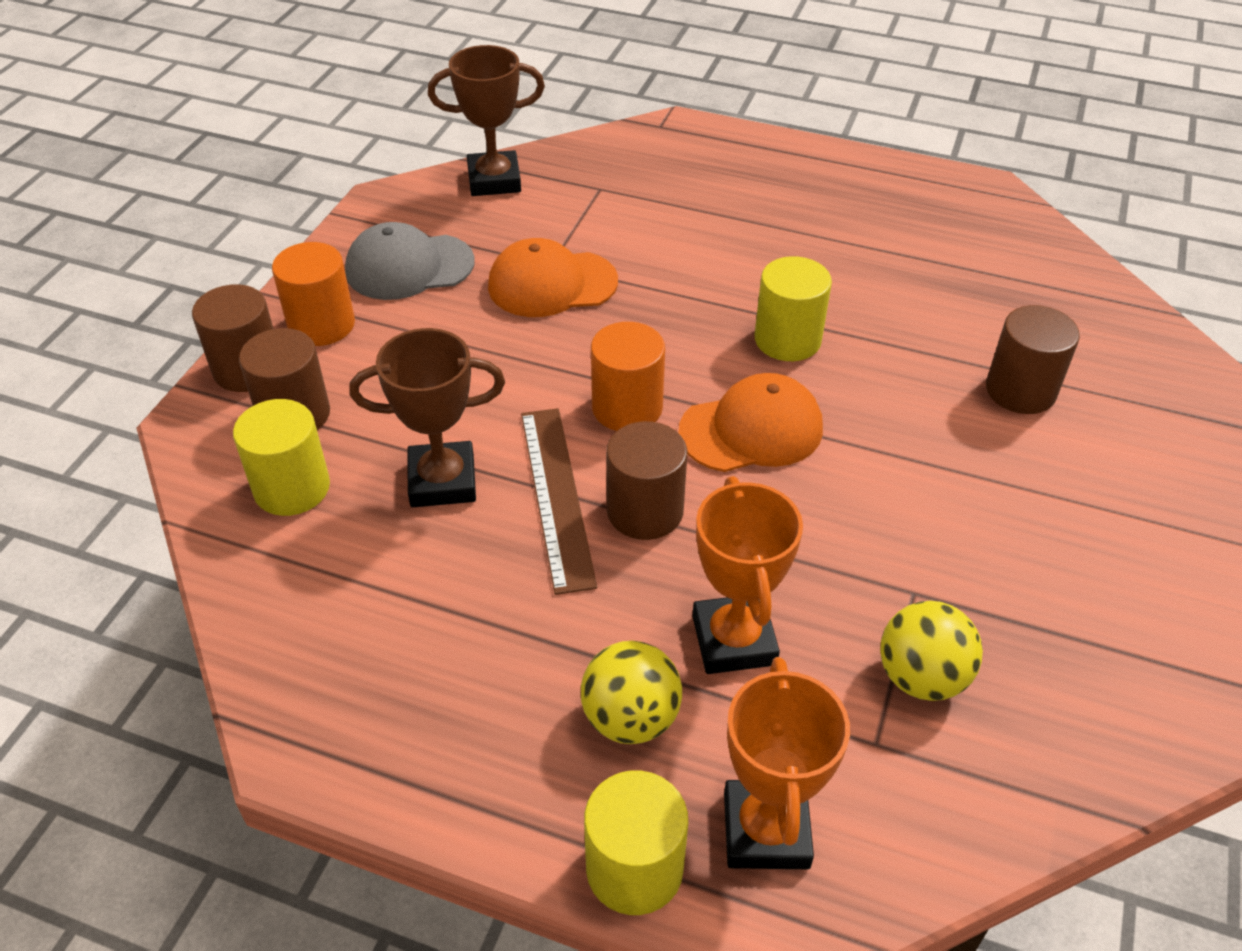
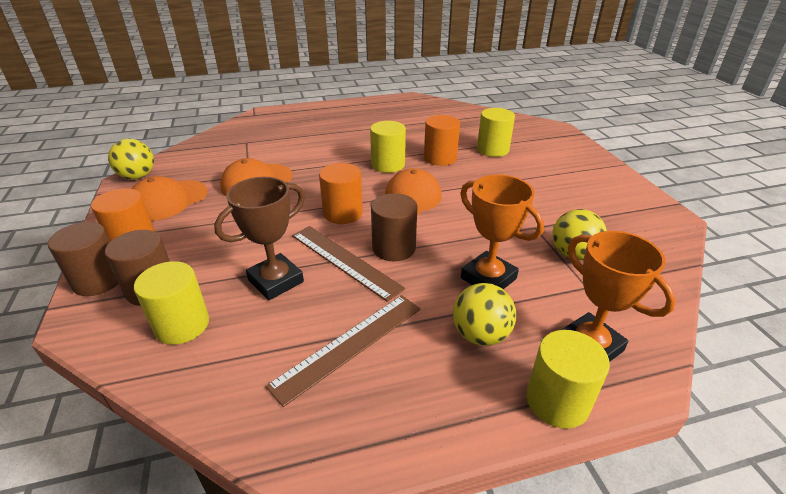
camera: 35 degrees left, 10 degrees down
grey cap [345,222,475,300] -> orange cap [132,176,208,221]
brown trophy [428,45,545,196] -> none
brown cylinder [986,305,1080,414] -> yellow cylinder [477,108,515,157]
none -> yellow ball [108,139,154,179]
none -> brown ruler [265,295,421,407]
none -> orange cylinder [424,115,460,166]

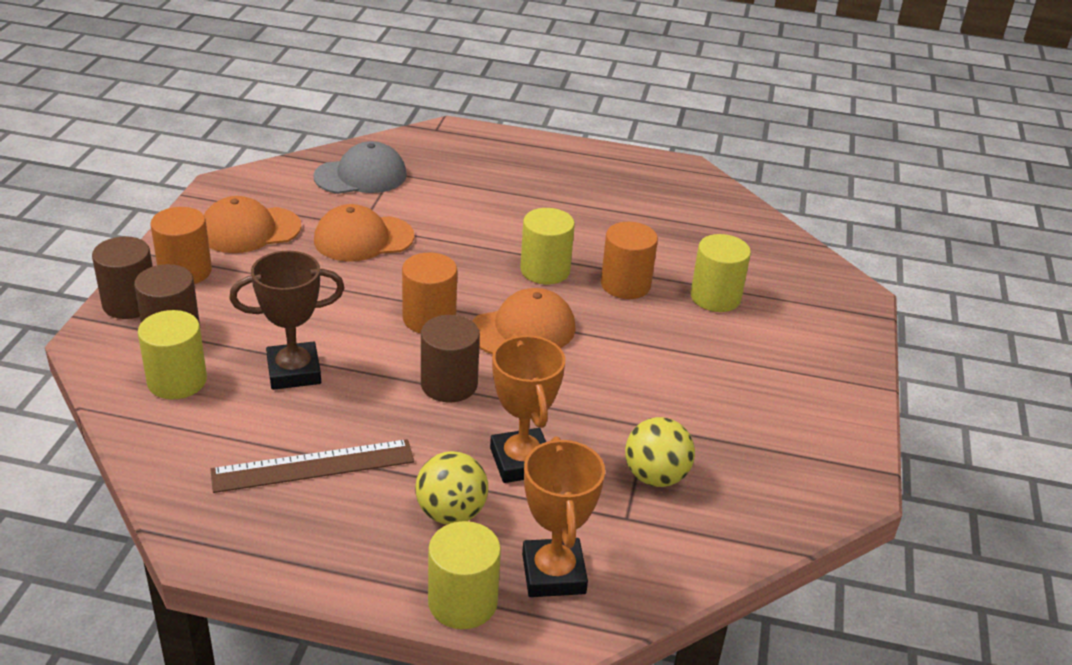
camera: 25 degrees right, 0 degrees up
yellow ball [108,139,154,179] -> none
brown ruler [292,226,405,302] -> none
none -> grey cap [313,141,407,194]

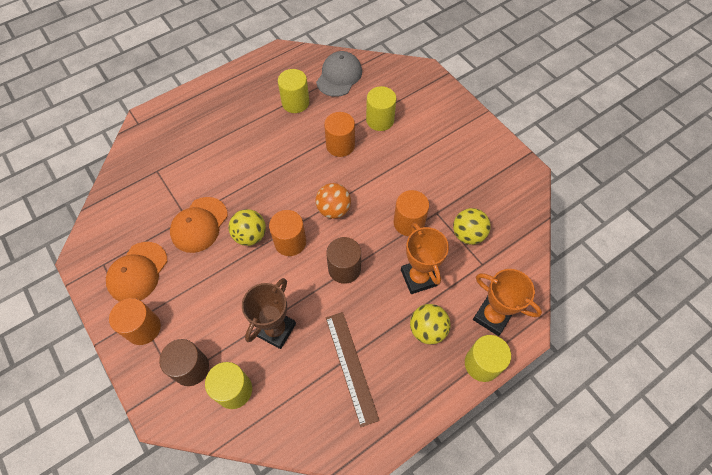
camera: 45 degrees left, 25 degrees up
brown cylinder [92,236,153,319] -> none
brown ruler [210,439,414,493] -> brown ruler turned 45 degrees counterclockwise [326,312,380,427]
grey cap [313,141,407,194] -> grey cap moved to [316,51,362,97]
orange cap [472,288,576,354] -> orange ball [315,183,351,219]
orange trophy [490,334,566,483] -> orange trophy turned 45 degrees clockwise [401,222,449,294]
yellow cylinder [520,208,575,284] -> yellow cylinder moved to [278,69,309,113]
none -> yellow ball [229,209,266,246]
none -> orange cylinder [394,190,429,236]

